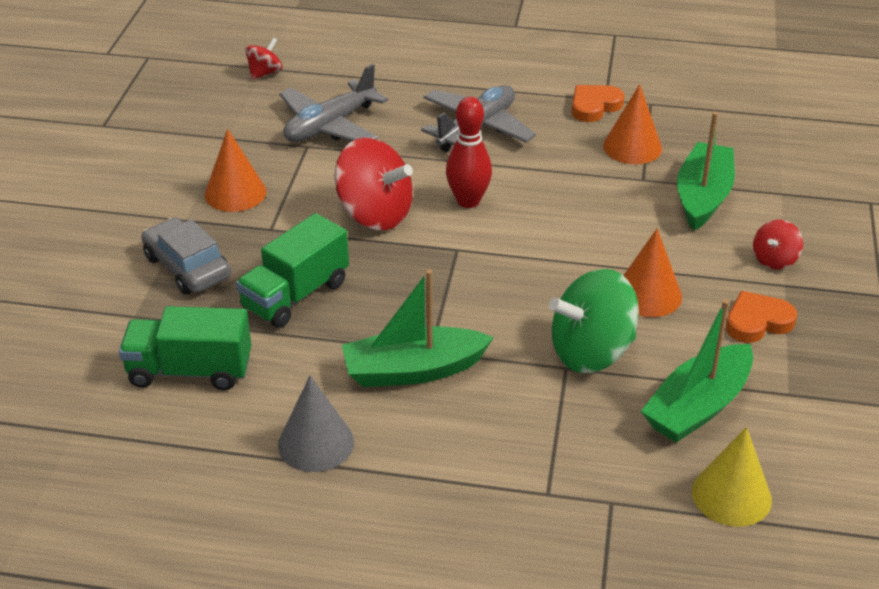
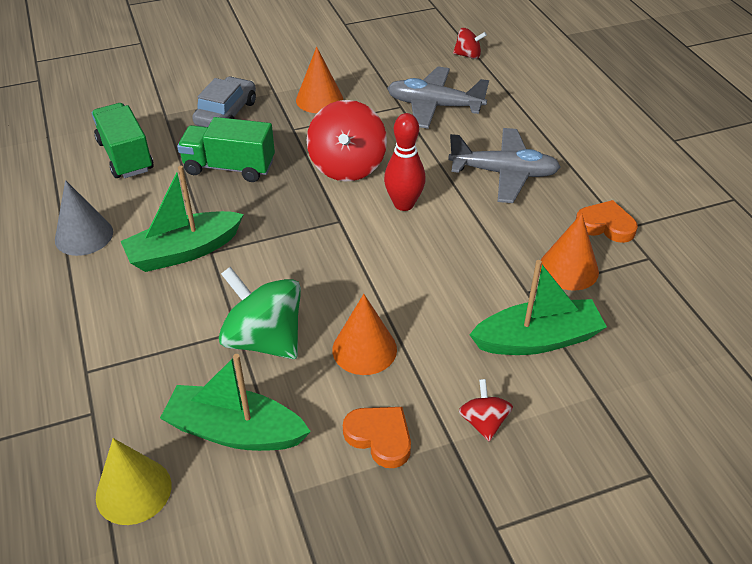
camera: 60 degrees right, 5 degrees up
green boat [342,270,494,387] -> green boat turned 75 degrees counterclockwise [121,166,244,272]
red spinning top [753,219,803,270] -> red spinning top turned 75 degrees clockwise [459,379,513,441]

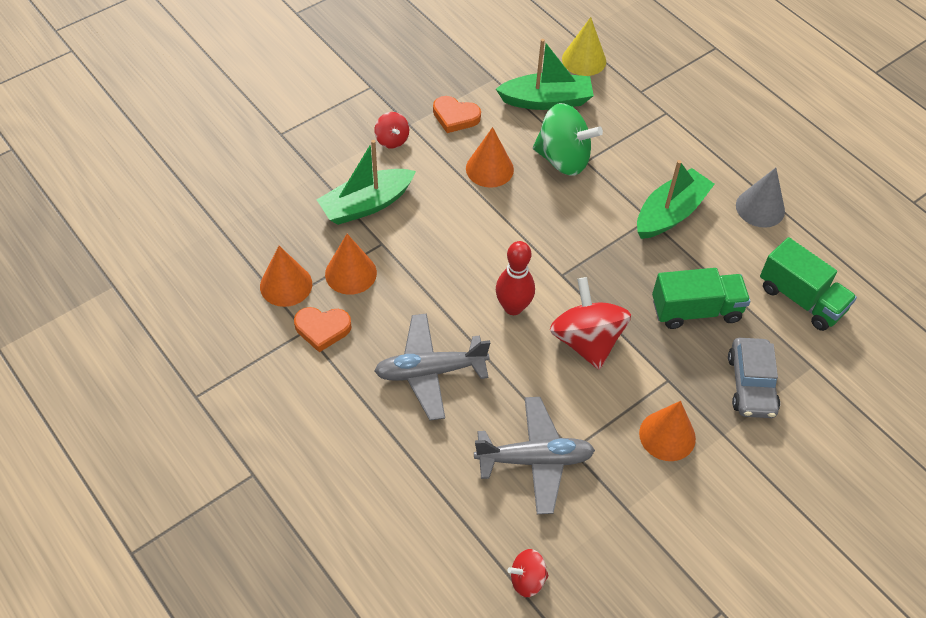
camera: 160 degrees right, 10 degrees up
none -> orange cone [260,246,312,307]

